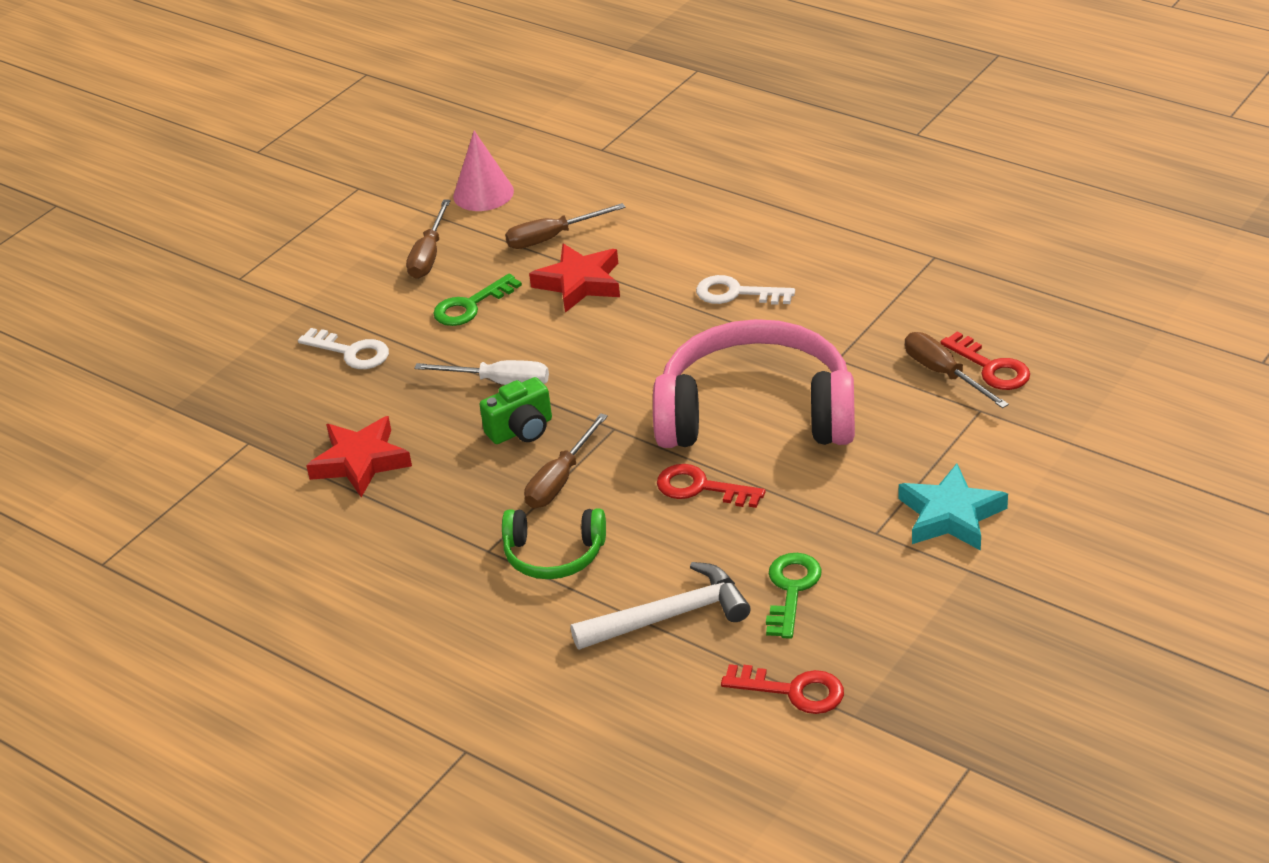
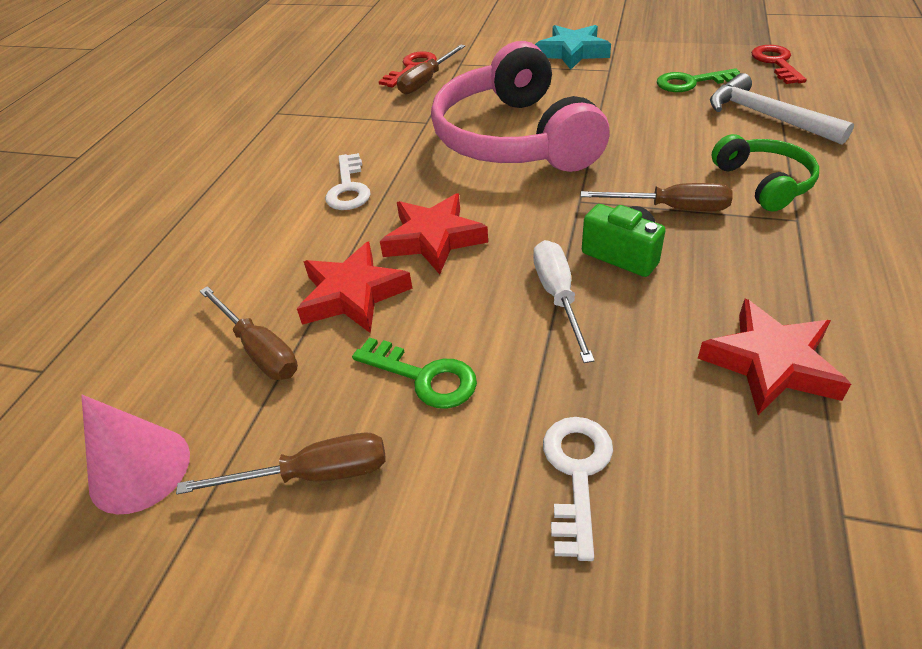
camera: 110 degrees left, 5 degrees up
red key [657,464,765,508] -> none
none -> red star [380,194,488,274]

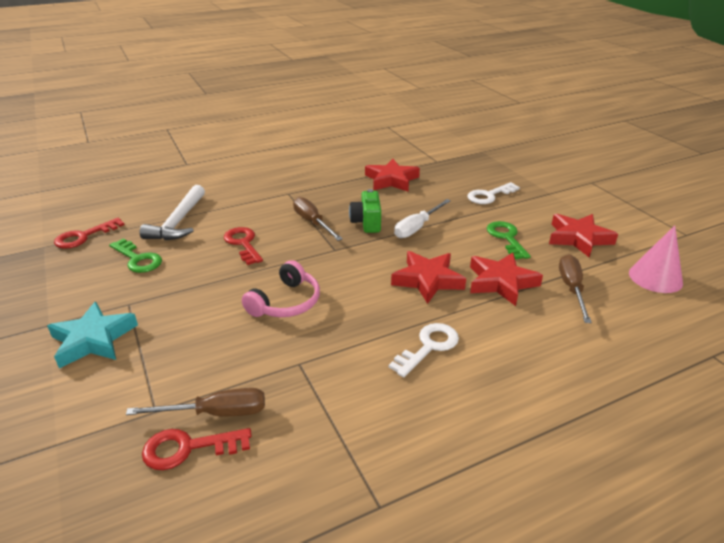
camera: 135 degrees left, 10 degrees down
brown screwdriver [176,433,386,494] -> red star [549,214,618,258]
pink headphones [431,41,610,172] -> pink headphones [242,260,320,317], size x0.49
green headphones [712,134,819,212] -> none
none -> red key [224,227,263,265]

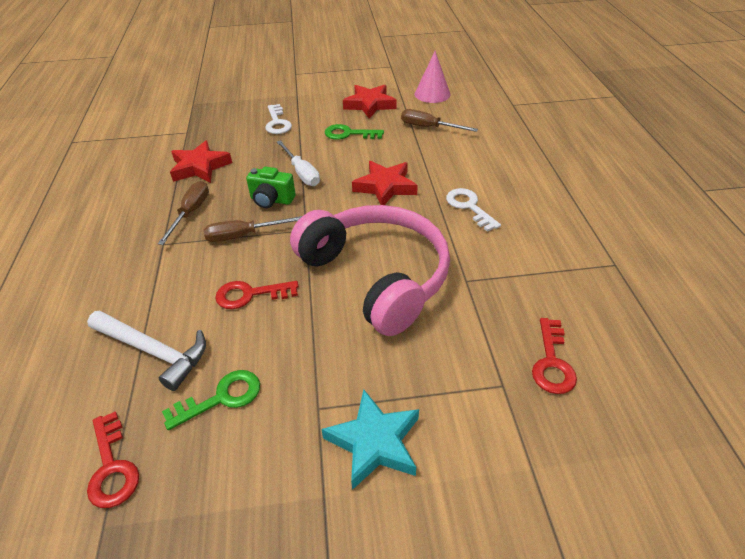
camera: 70 degrees left, 10 degrees up
brown screwdriver [126,388,265,416] -> brown screwdriver moved to [158,181,209,245]
pink headphones [242,260,320,317] -> pink headphones [290,205,450,336], size x2.05
red star [470,252,543,306] -> none

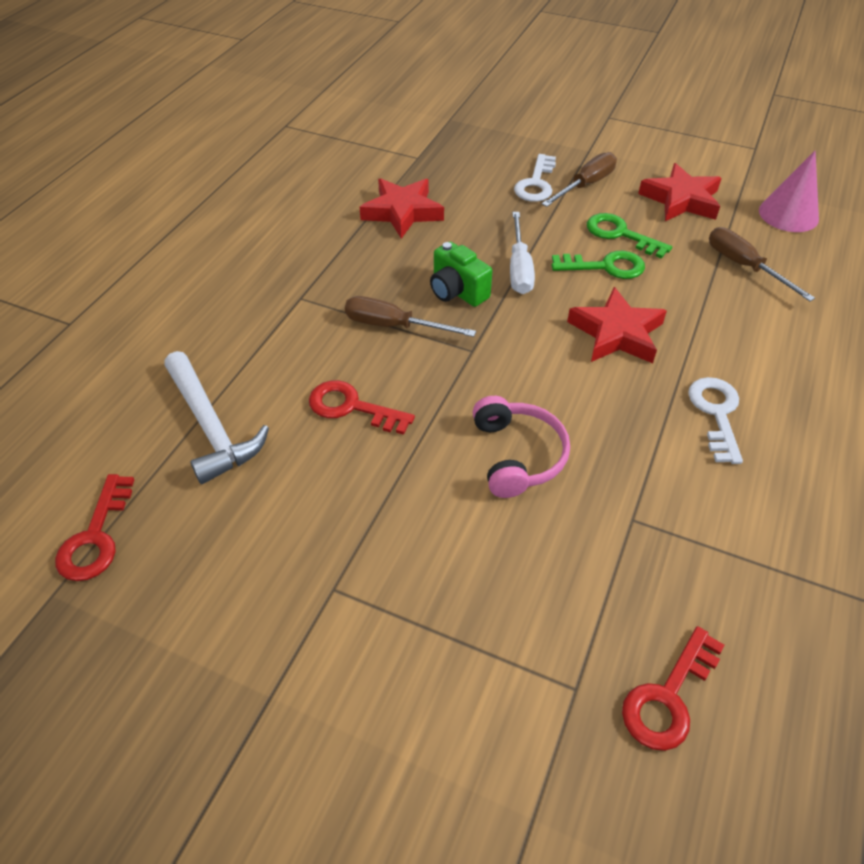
camera: 30 degrees right, 5 degrees up
brown screwdriver [158,181,209,245] -> brown screwdriver moved to [542,152,617,207]
green key [162,370,260,430] -> green key moved to [551,251,645,279]
pink headphones [290,205,450,336] -> pink headphones [473,396,570,498], size x0.49
turquoise star [321,390,419,490] -> none

